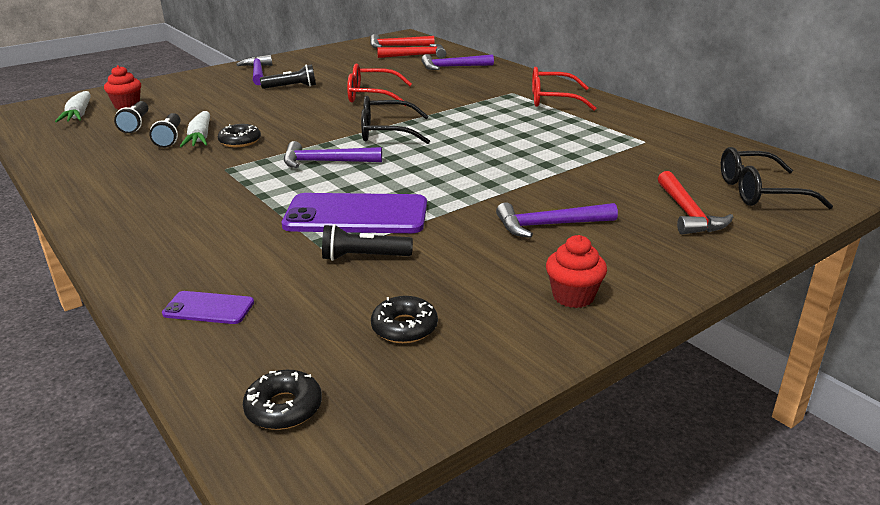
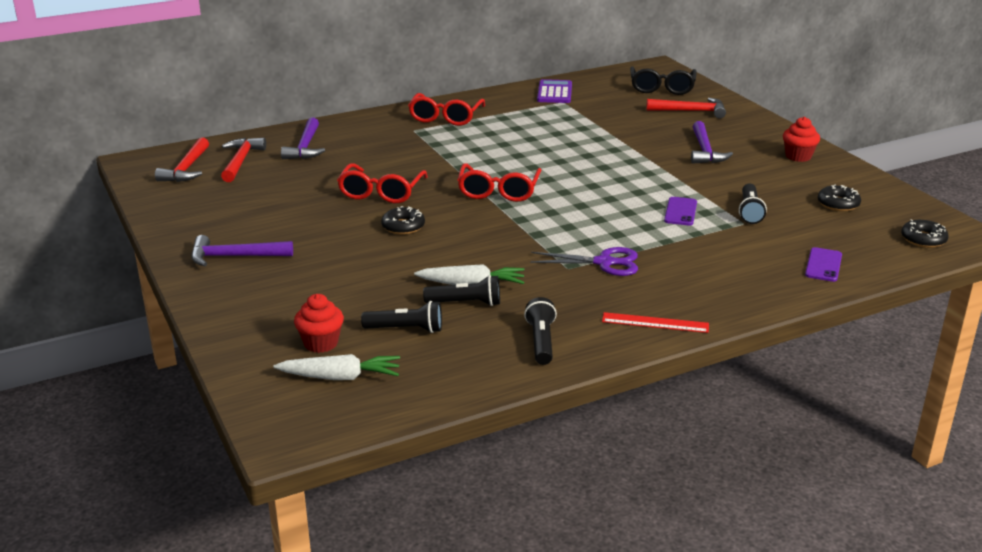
camera: 80 degrees left, 0 degrees up
black donut [218,124,261,147] -> black donut moved to [381,206,425,235]
black flashlight [260,64,316,89] -> black flashlight moved to [524,297,557,365]
purple phone [282,193,427,233] -> purple phone [664,197,697,225], size x0.48
purple hammer [284,141,382,168] -> none
black glasses [361,96,430,144] -> red glasses [457,163,541,202]
none -> purple scissors [530,247,638,276]
none -> purple calculator [537,79,572,103]
none -> red ruler [602,312,709,333]

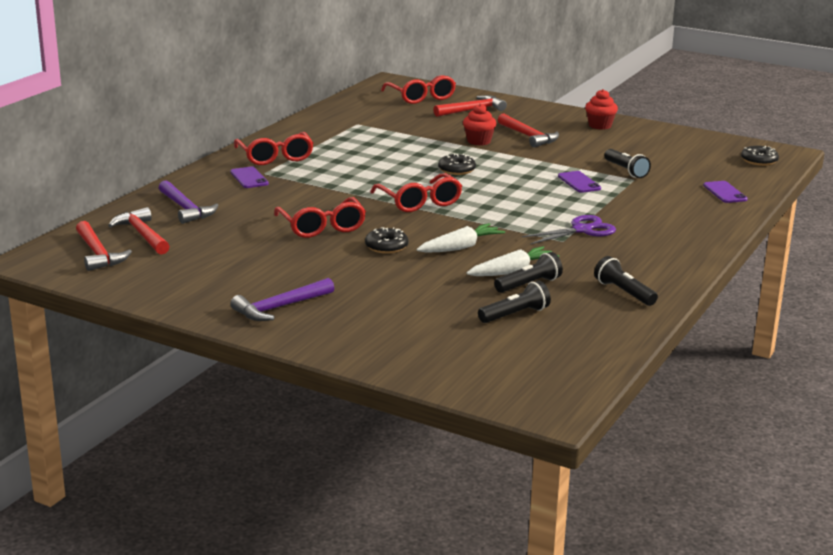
camera: 35 degrees left, 5 degrees down
white carrot [273,354,400,380] -> white carrot moved to [416,223,505,253]
red cupcake [294,294,344,353] -> red cupcake moved to [463,104,497,145]
purple calculator [537,79,572,103] -> none
red ruler [602,312,709,333] -> none
black glasses [630,66,697,95] -> red glasses [381,75,456,104]
purple hammer [691,121,733,164] -> red hammer [498,113,559,147]
black donut [818,184,861,211] -> black donut moved to [438,153,476,175]
none -> purple phone [230,166,269,188]

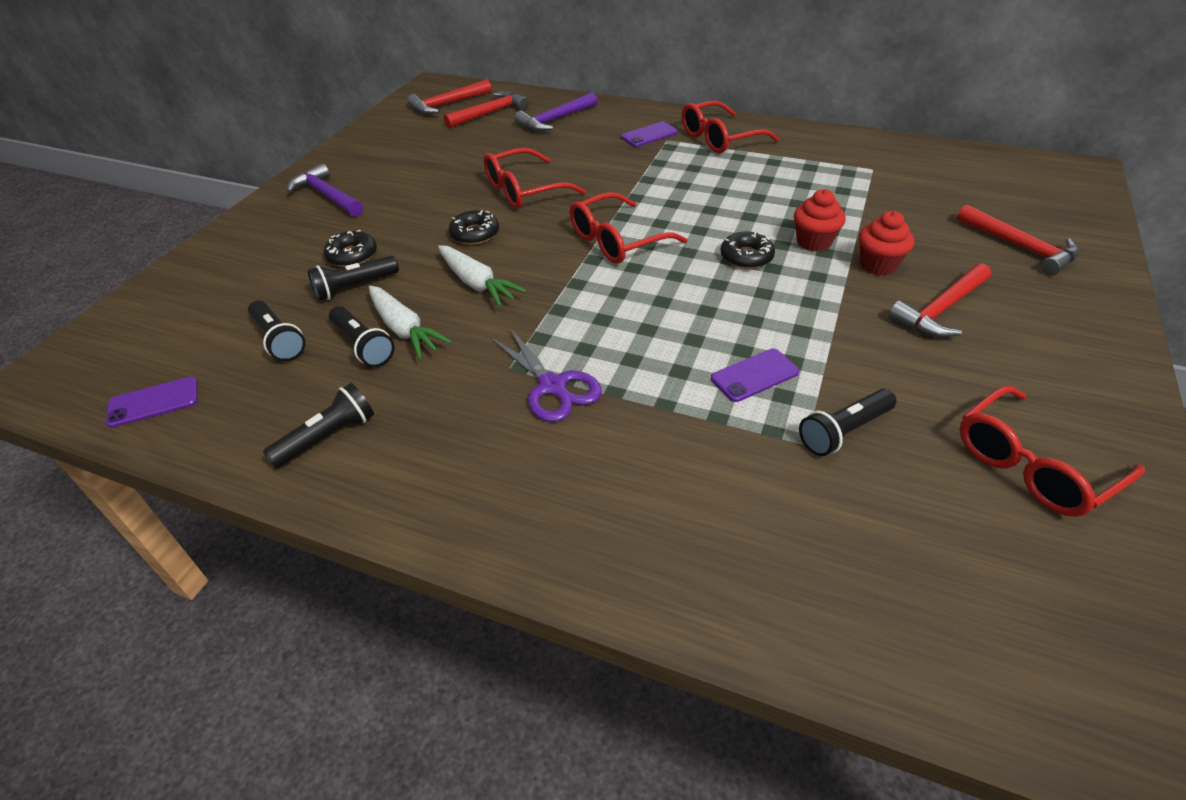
camera: 85 degrees right, 20 degrees up
red glasses [381,75,456,104] -> red glasses moved to [959,386,1145,517]
red cupcake [585,89,618,130] -> red cupcake moved to [794,189,846,252]
purple phone [703,181,748,203] -> purple phone moved to [106,377,198,428]
black donut [741,146,779,166] -> black donut moved to [323,230,377,267]
none -> black flashlight [308,256,399,301]

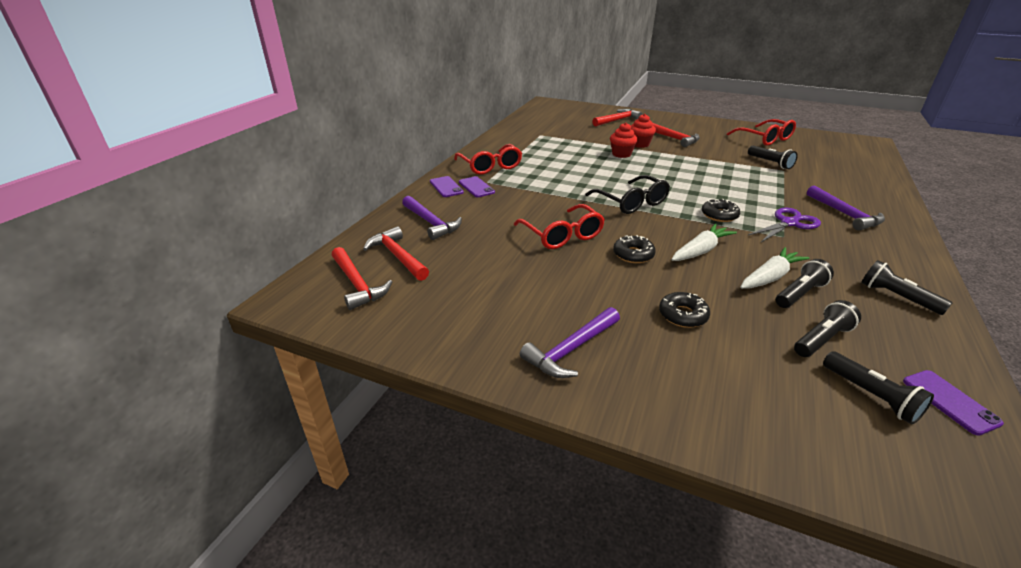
camera: 90 degrees left, 10 degrees down
black flashlight [308,256,399,301] -> black flashlight moved to [823,351,934,424]
red glasses [570,192,688,264] -> black glasses [585,175,670,214]
purple phone [711,348,799,402] -> purple phone moved to [430,176,464,197]
black donut [720,231,775,269] -> black donut moved to [702,199,740,222]
none -> purple hammer [807,185,885,231]

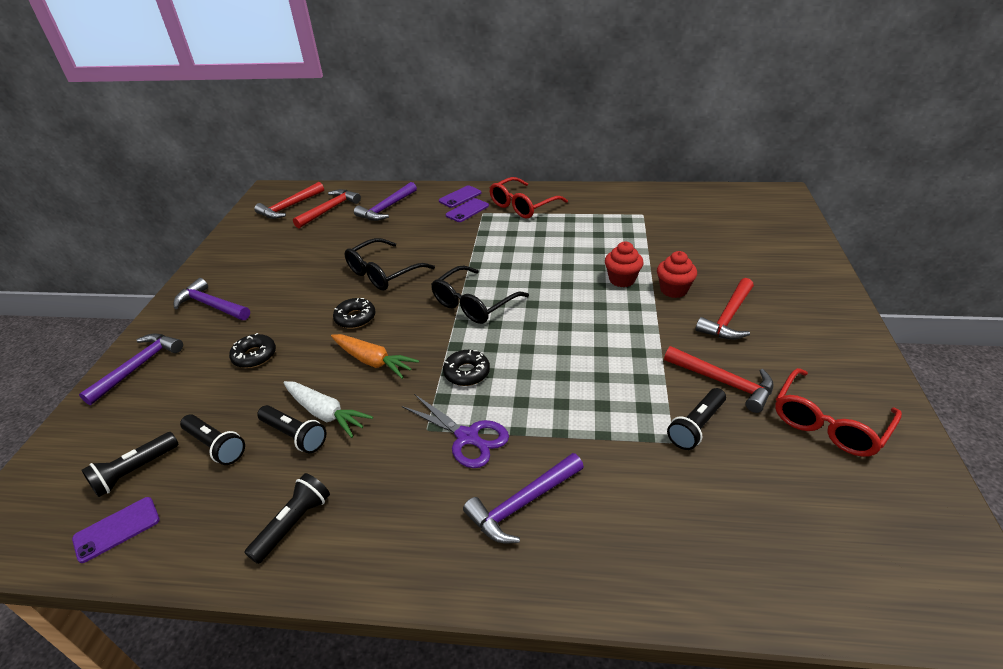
camera: 75 degrees right, 5 degrees up
red glasses [513,204,605,249] -> black glasses [345,238,435,290]
red hammer [592,109,642,126] -> red hammer moved to [664,346,774,413]
white carrot [671,223,737,261] -> orange carrot [331,334,419,379]
none -> purple hammer [79,333,183,405]

